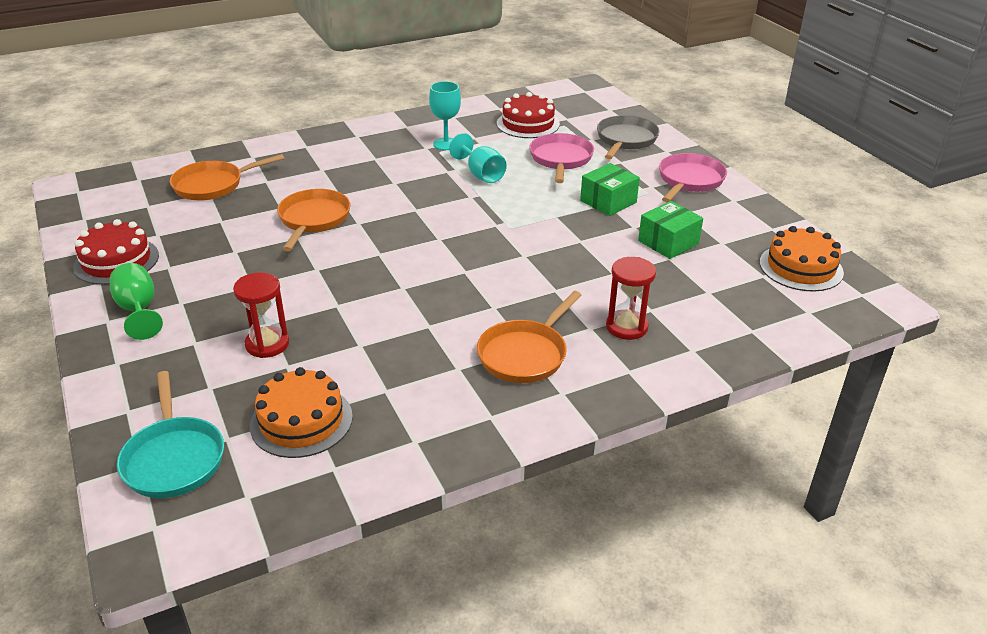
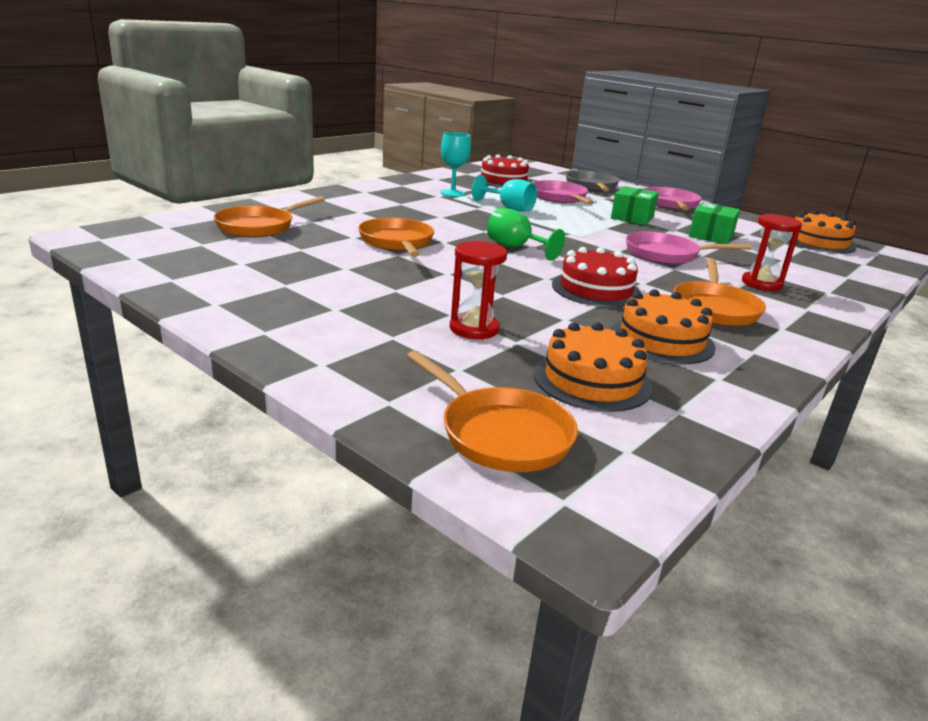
camera: 25 degrees left, 10 degrees down
red cake [73,219,159,285] -> red cake moved to [552,247,640,307]
green goblet [110,263,163,340] -> green goblet moved to [487,208,565,261]
turquoise pan [117,371,224,498] -> orange pan [407,350,578,472]
none -> orange cake [610,289,716,364]
none -> pink pan [626,231,751,264]

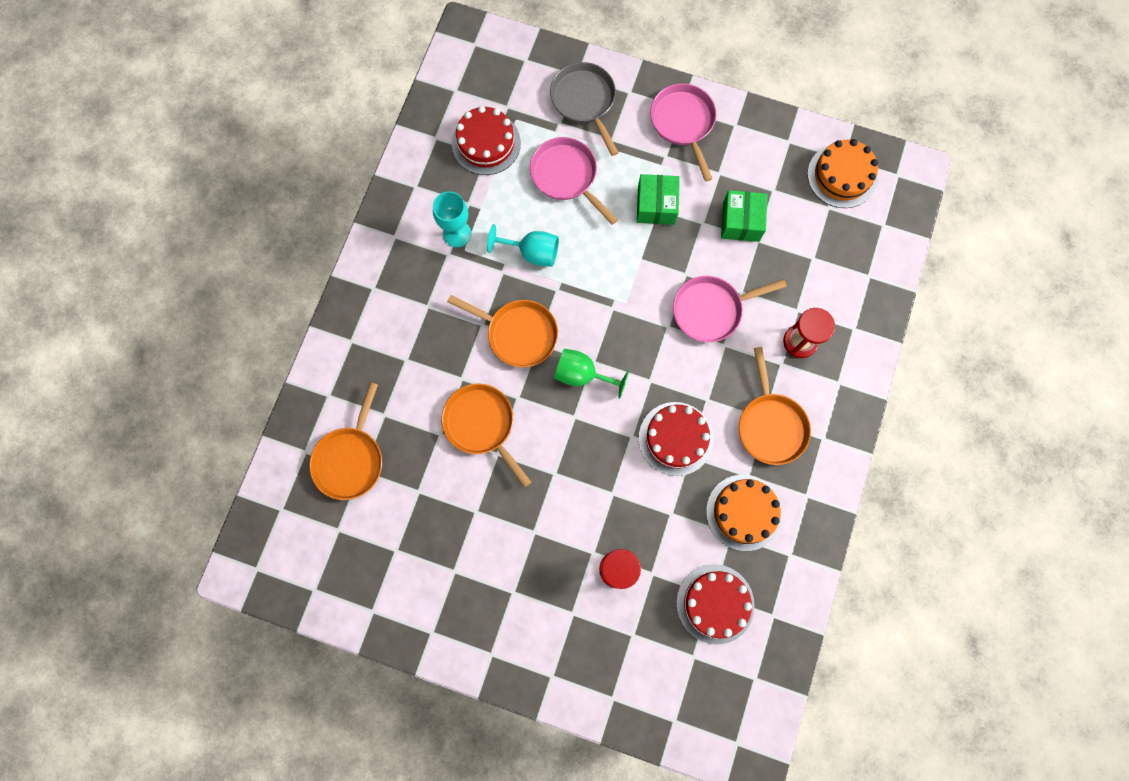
camera: 20 degrees left, 50 degrees up
orange pan [407,350,578,472] -> orange pan moved to [447,295,558,367]
orange cake [534,322,653,412] -> red cake [676,564,755,644]

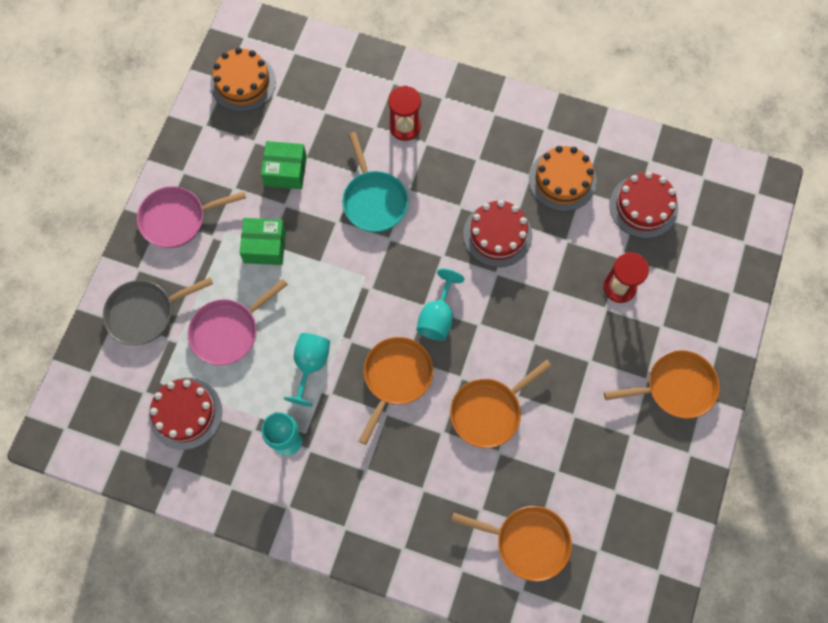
camera: 90 degrees left, 5 degrees down
green goblet [554,349,629,399] -> turquoise goblet [416,269,464,341]
pink pan [673,276,787,342] -> turquoise pan [342,132,408,232]
orange pan [739,347,811,465] -> orange pan moved to [604,350,719,419]

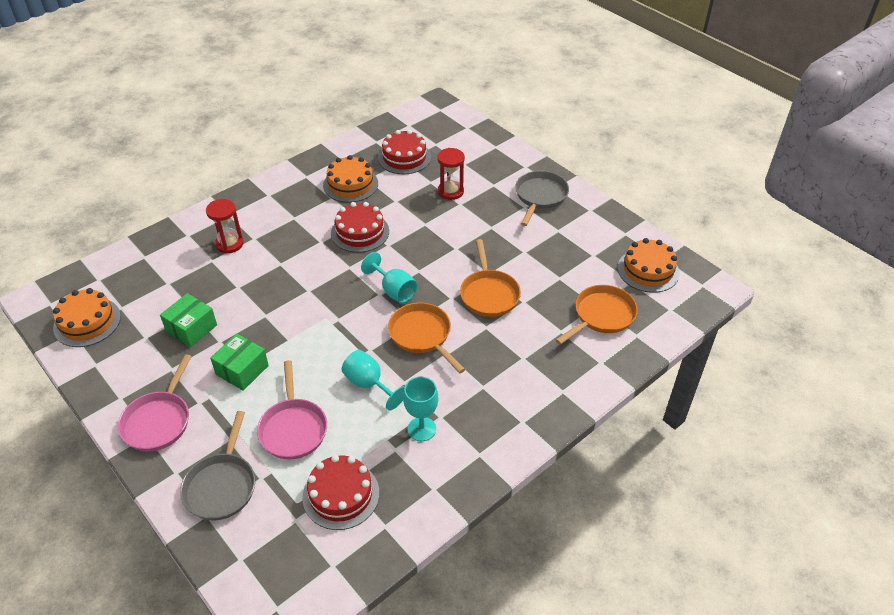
camera: 60 degrees left, 25 degrees down
turquoise pan [342,132,408,232] -> none
orange pan [604,350,719,419] -> grey pan [515,171,569,226]
none -> orange cake [618,238,679,293]

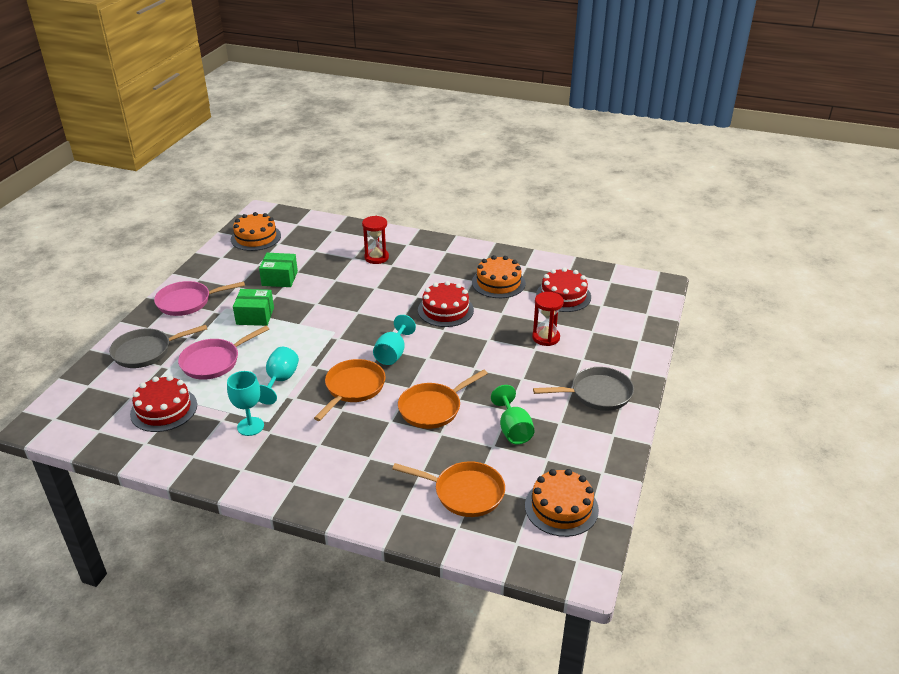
camera: 60 degrees right, 10 degrees down
none -> green goblet [491,385,535,445]

